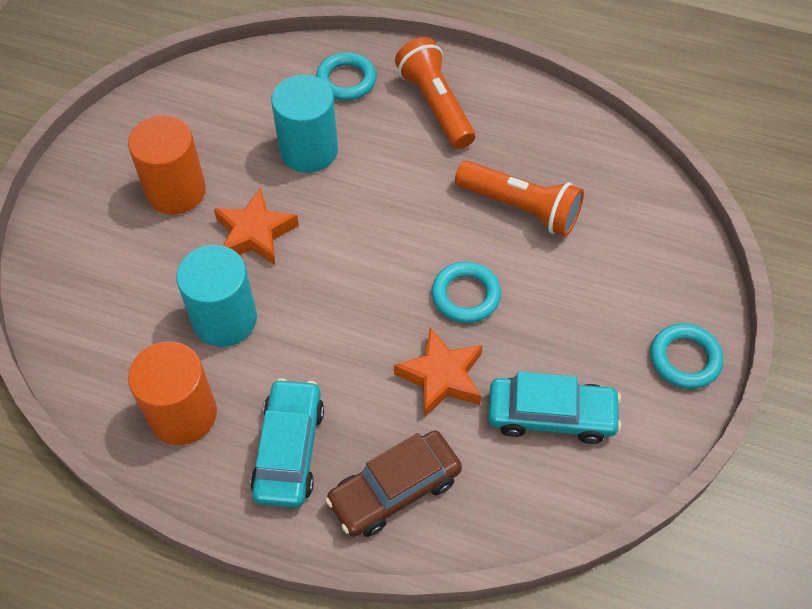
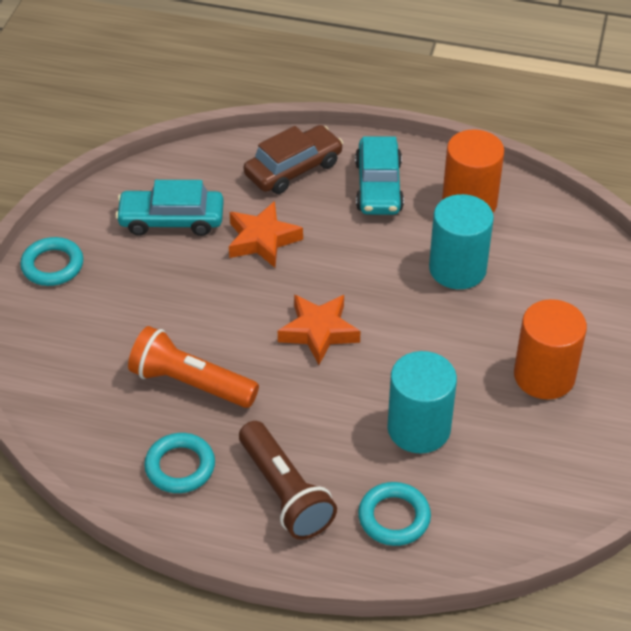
camera: 175 degrees right, 10 degrees down
orange star [214,188,299,265] -> orange star moved to [278,295,361,365]
orange flashlight [395,37,475,149] -> brown flashlight [239,421,337,540]
turquoise ring [431,262,501,323] -> turquoise ring moved to [144,433,215,493]

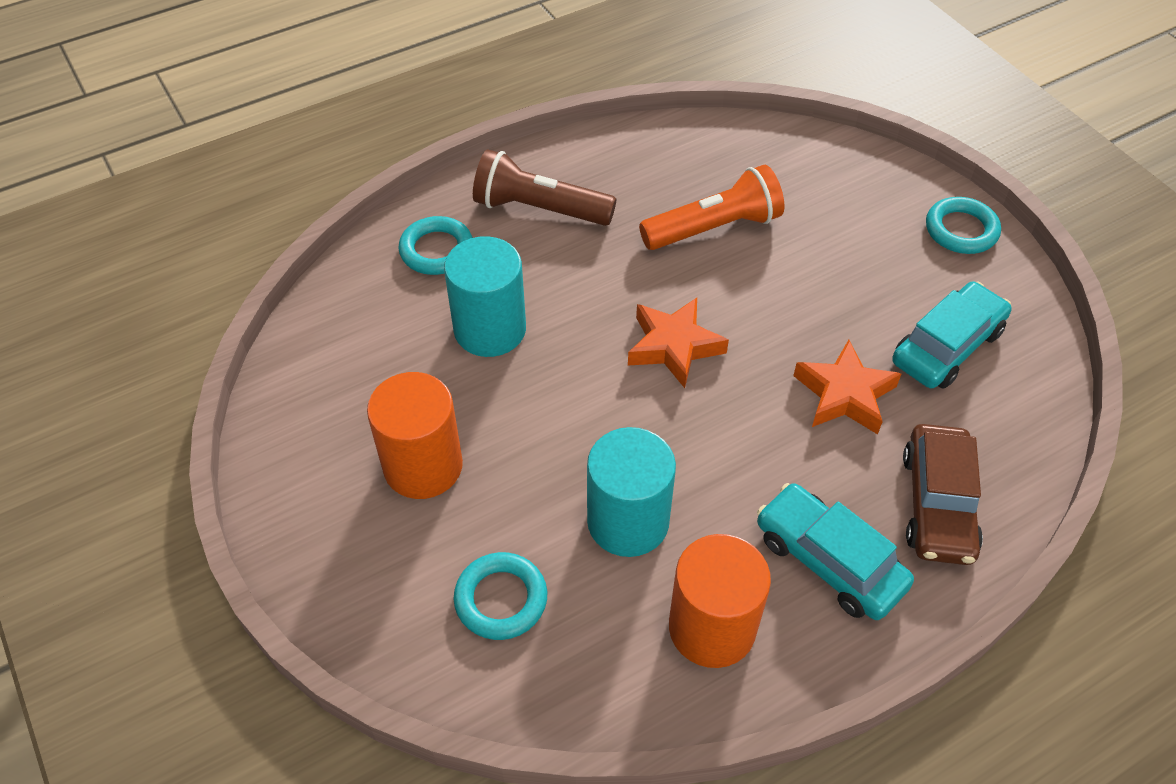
camera: 135 degrees right, 5 degrees up
turquoise ring [144,433,215,493] -> turquoise ring moved to [454,552,547,640]

